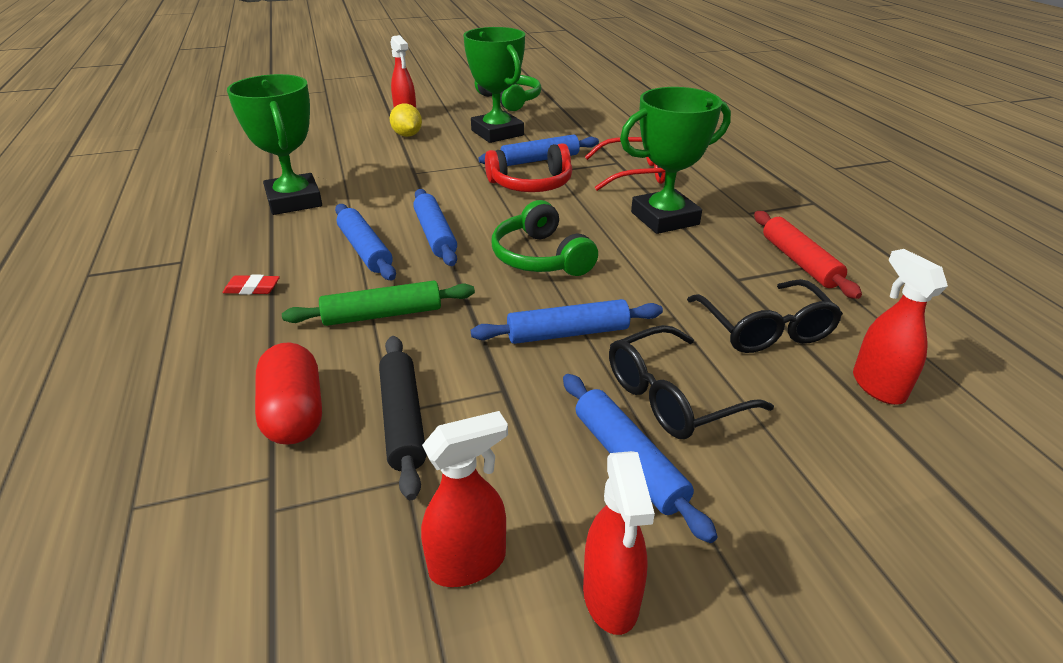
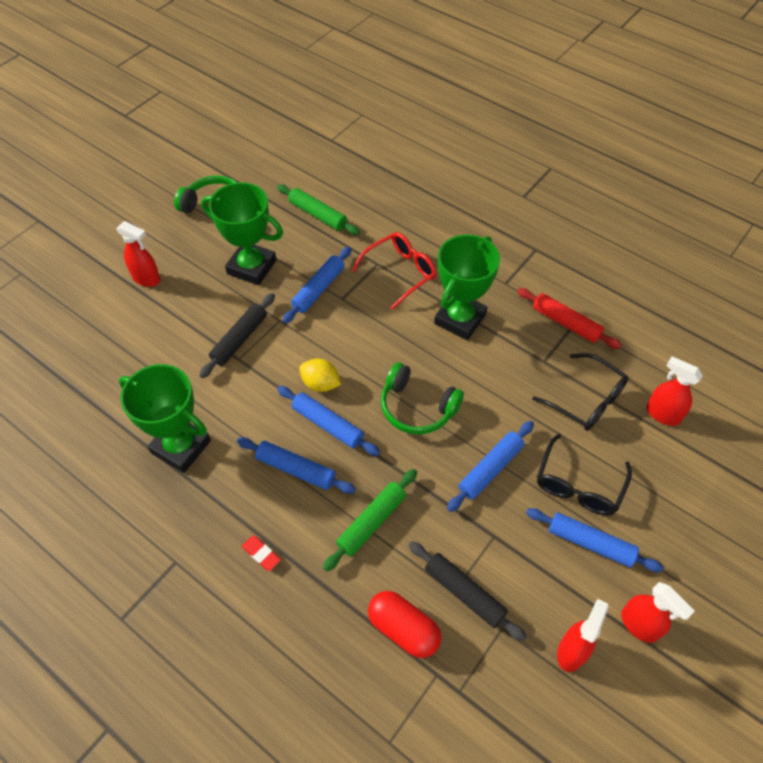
camera: 35 degrees left, 20 degrees up
red eraser [222,274,280,295] -> red eraser turned 75 degrees clockwise [242,536,281,571]
yellow lemon [390,104,422,137] -> yellow lemon moved to [299,359,341,392]
red headphones [485,143,572,192] -> none
none -> black rolling pin [199,293,275,378]
none -> green rolling pin [277,184,360,235]

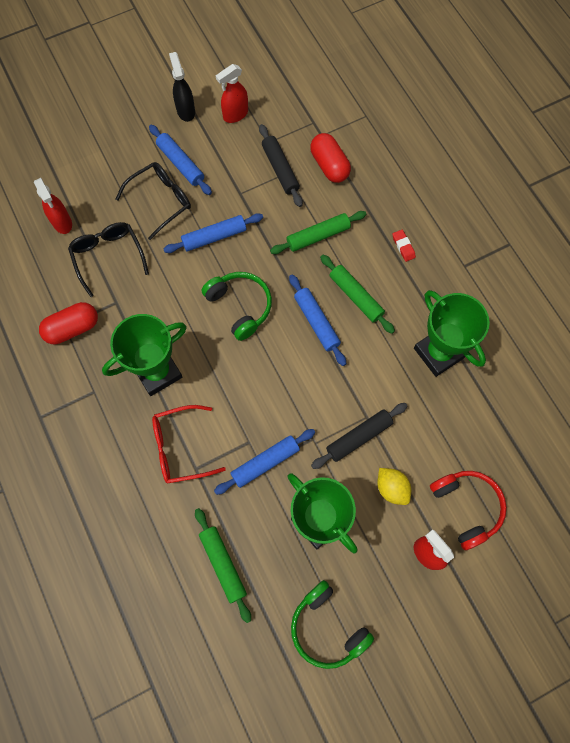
camera: 155 degrees left, 15 degrees up
blue rolling pin [237,437,356,494] -> green rolling pin [320,255,395,334]
yellow lemon [299,359,341,392] -> yellow lemon moved to [377,468,411,505]
red rolling pin [517,288,622,349] -> red capsule [39,302,98,344]
red spray bottle [621,582,695,643] -> black spray bottle [169,52,195,122]
none -> red headphones [430,471,507,550]

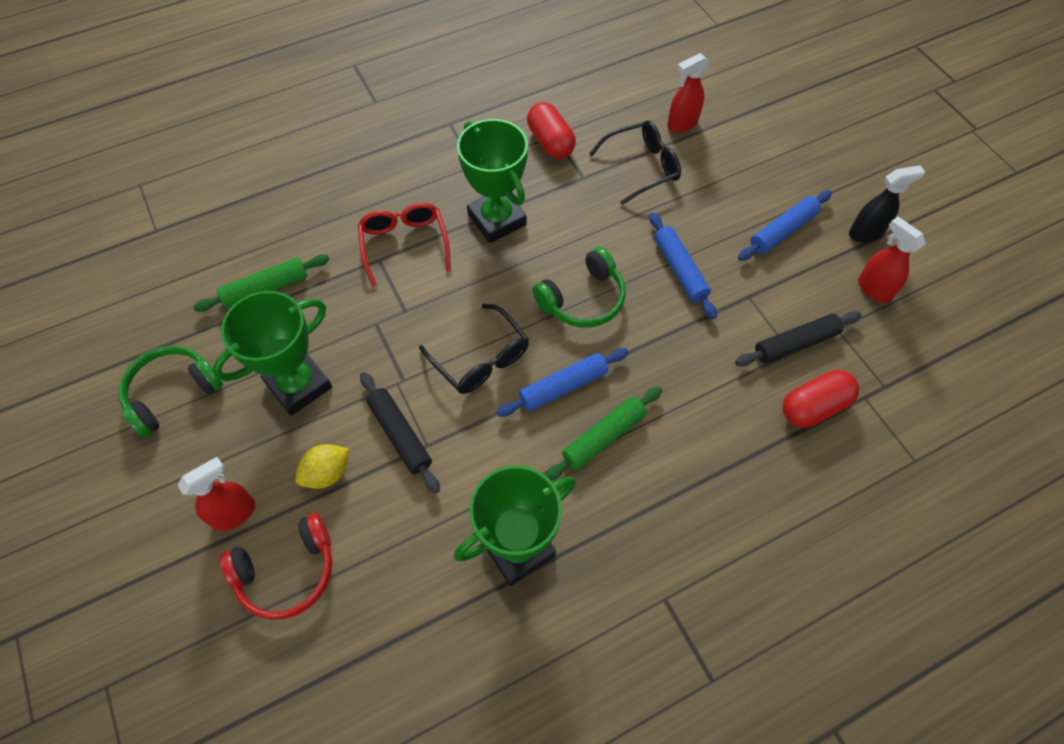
camera: 90 degrees right, 10 degrees down
black glasses [116,162,191,240] -> black glasses moved to [419,304,529,394]
blue rolling pin [214,429,315,495] -> none
green rolling pin [270,211,367,254] -> none
red eraser [392,230,416,262] -> none

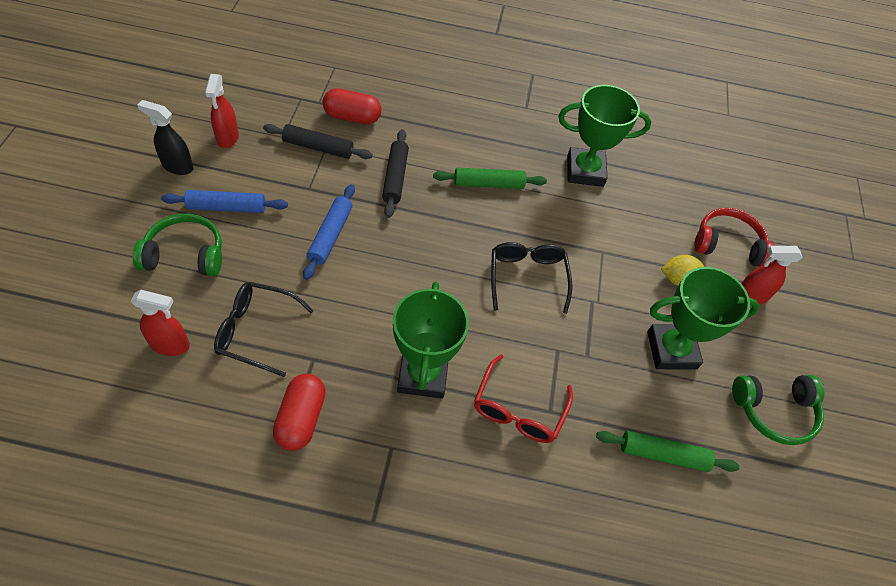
camera: 150 degrees left, 5 degrees down
black rolling pin [360,372,440,494] -> black rolling pin moved to [382,129,409,218]
blue rolling pin [497,348,629,417] -> none
green headphones [533,247,626,328] -> green headphones moved to [133,214,222,276]

